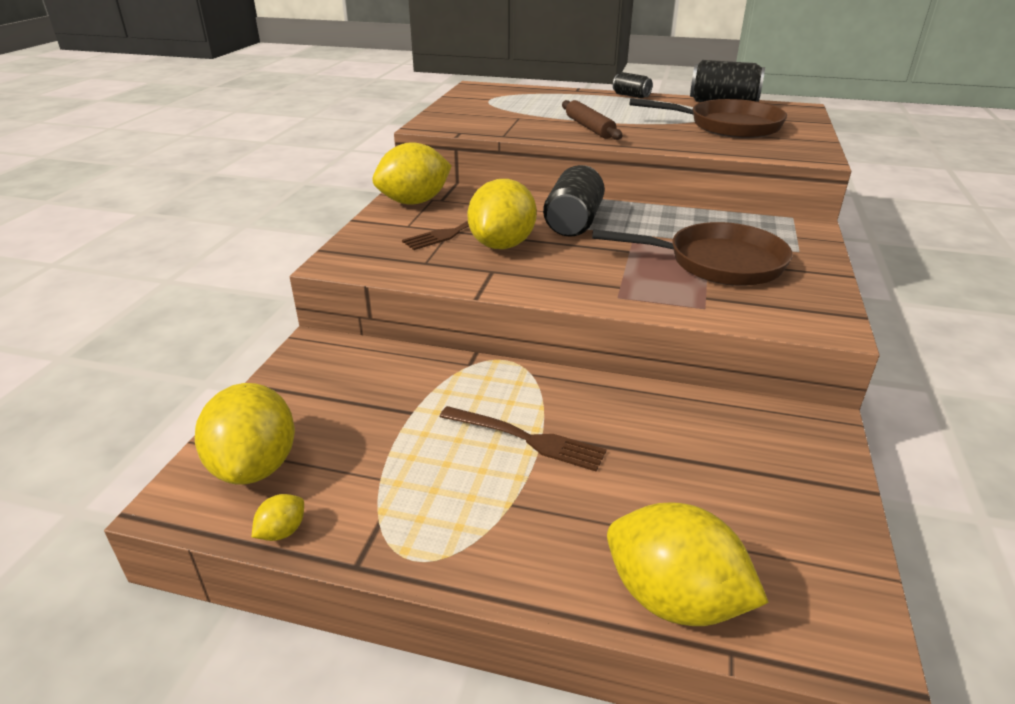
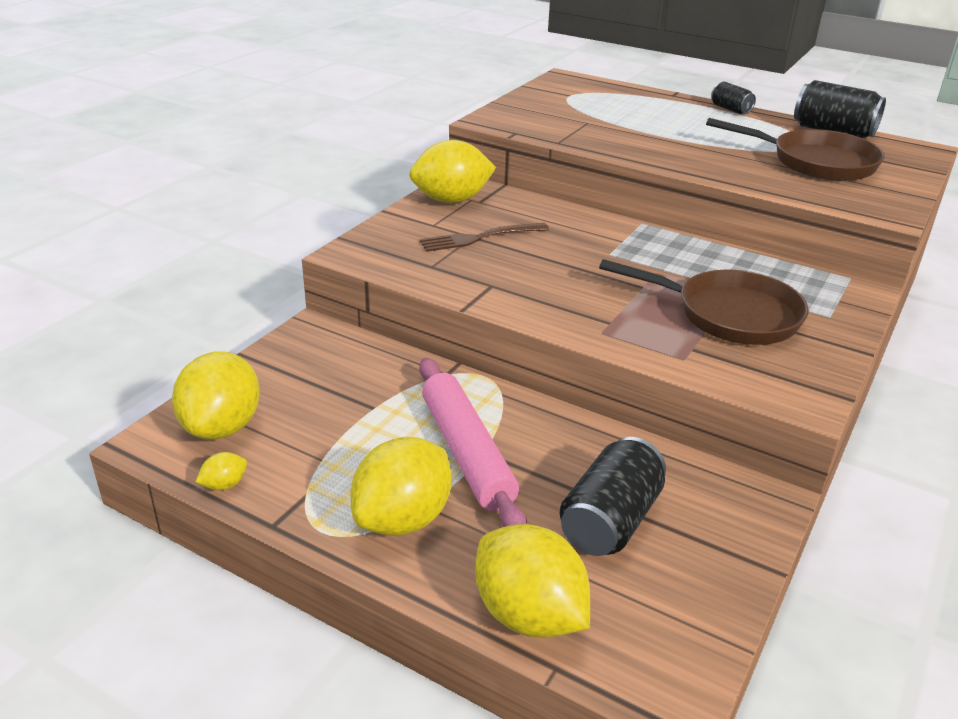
camera: 15 degrees right, 0 degrees up
brown fork [440,406,606,471] -> pink rolling pin [419,358,527,527]
yellow lemon [467,179,537,249] -> yellow lemon moved to [351,437,452,536]
black can [543,165,605,237] -> black can moved to [560,437,666,556]
brown rolling pin [562,100,622,140] -> none

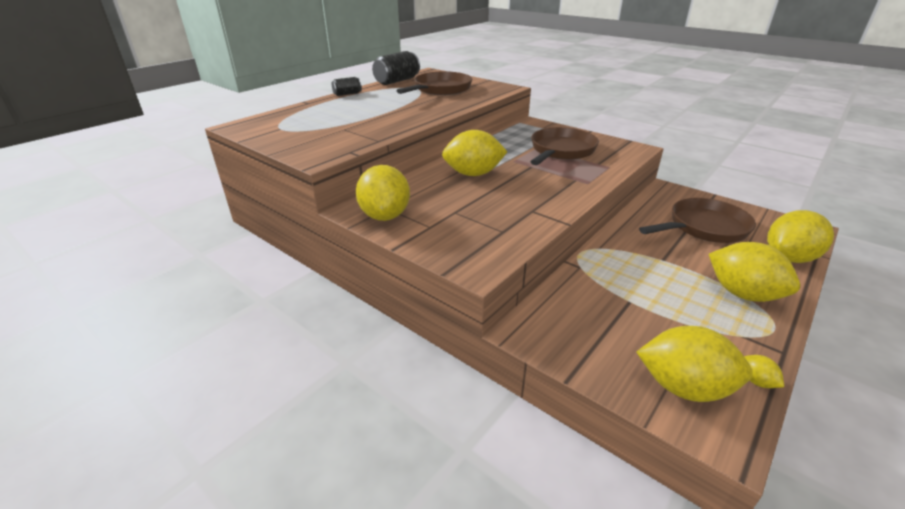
camera: 80 degrees left, 0 degrees up
pink rolling pin [419,358,527,527] -> none
brown fork [420,223,549,252] -> none
black can [560,437,666,556] -> brown pan [639,198,756,243]
none -> yellow lemon [442,130,507,176]

